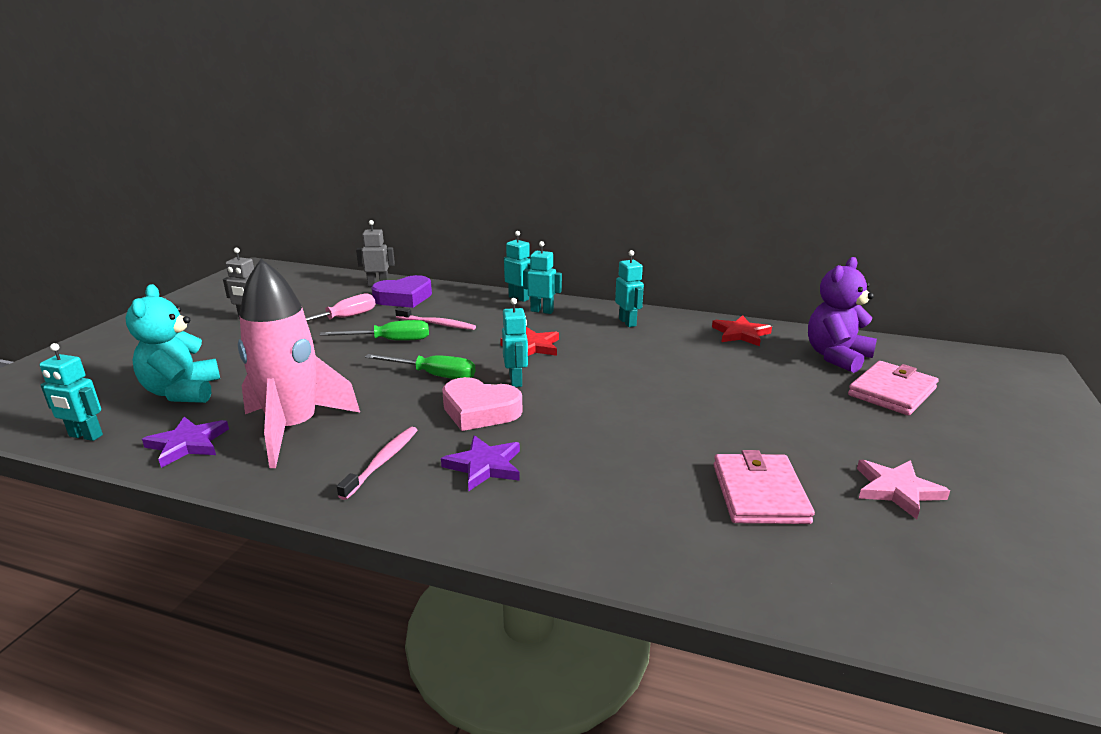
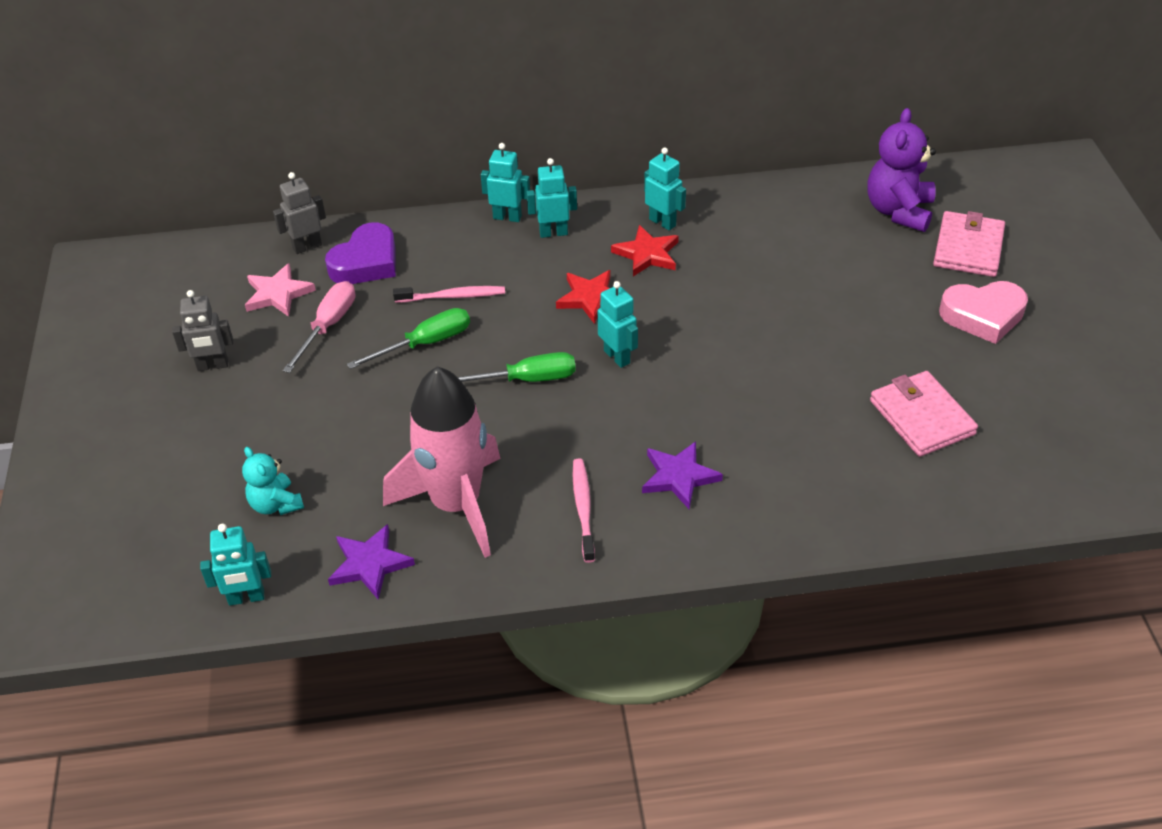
camera: 25 degrees left, 20 degrees up
turquoise teddy bear [125,284,220,403] -> turquoise teddy bear [242,447,304,515], size x0.60
pink heart [442,377,523,431] -> pink heart moved to [939,281,1028,344]
red star [712,315,772,346] -> red star moved to [611,225,679,276]
pink star [857,460,950,519] -> pink star moved to [245,263,316,317]

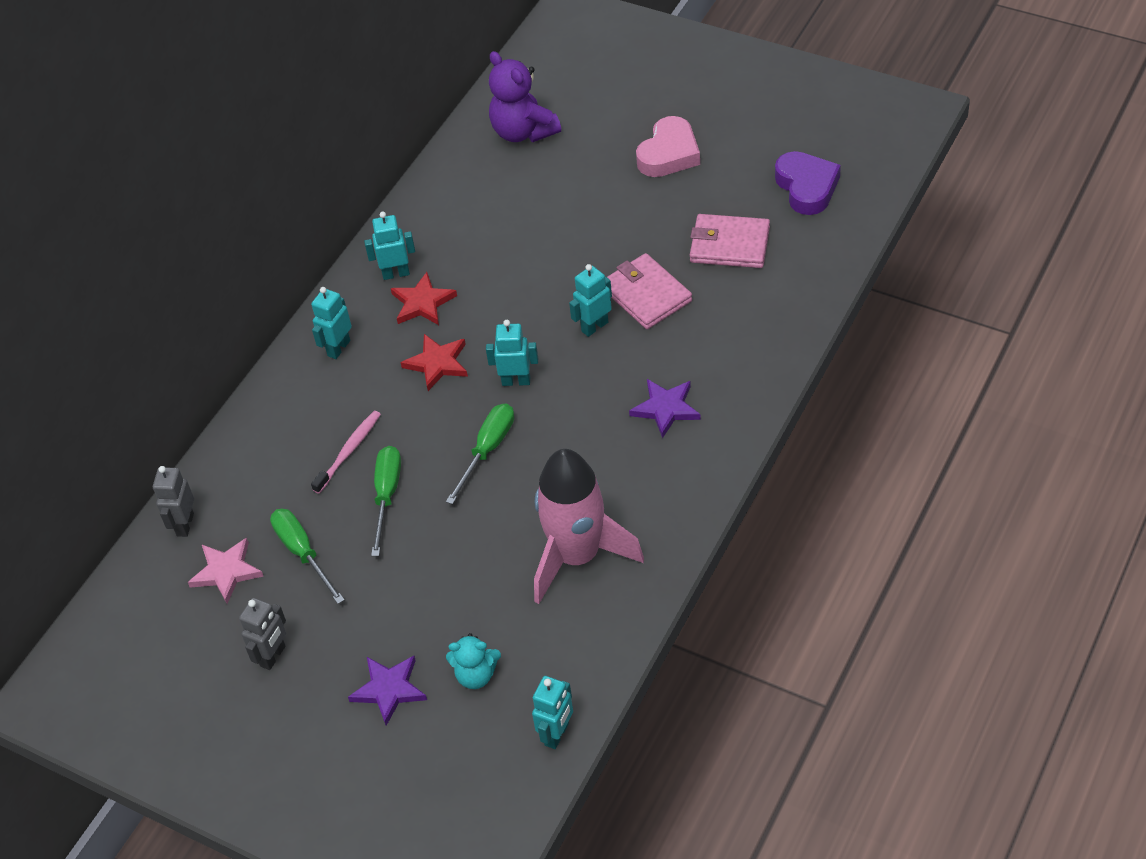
camera: 50 degrees left, 5 degrees up
pink screwdriver [283,281,355,373] -> green screwdriver [270,509,345,604]
purple heart [325,222,396,284] -> purple heart moved to [775,151,841,215]
purple star [328,524,415,599] -> purple star moved to [348,656,427,726]
turquoise robot [481,143,530,222] -> turquoise robot moved to [569,264,612,337]
pink toothbrush [573,458,595,563] -> none
pink wallet [933,211,1005,277] -> pink wallet moved to [607,253,692,329]

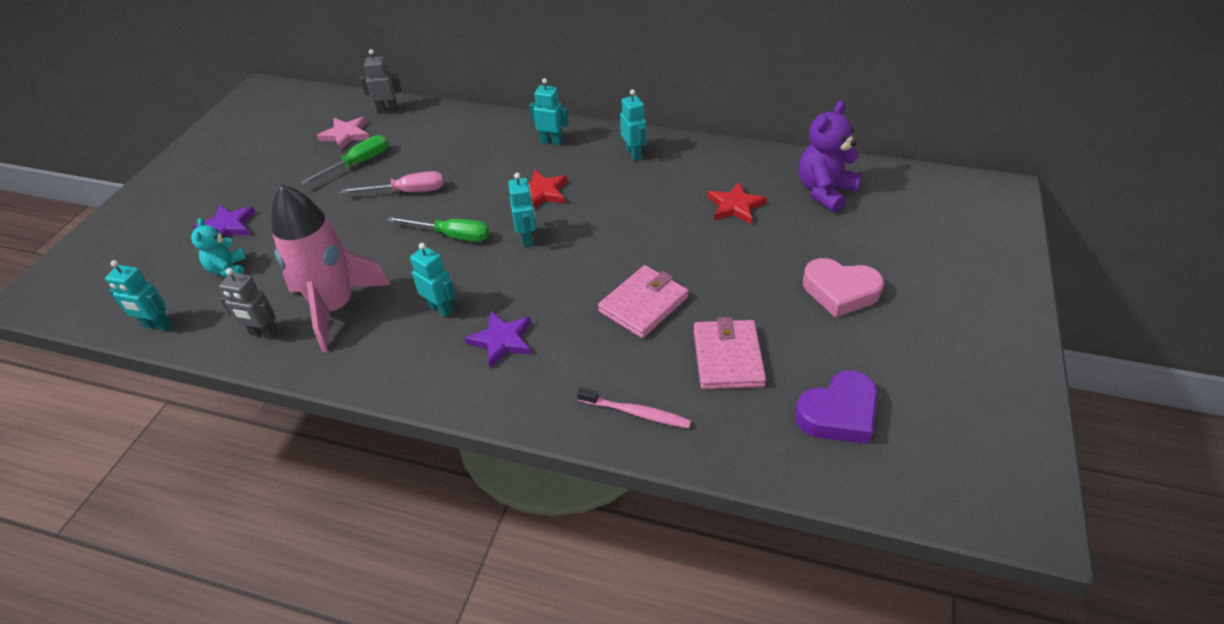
camera: 75 degrees right, 5 degrees down
grey robot [239,598,286,670] -> grey robot moved to [219,268,278,339]
pink toothbrush [311,411,381,494] -> pink toothbrush moved to [577,387,691,428]
green screwdriver [371,446,401,556] -> pink screwdriver [341,171,444,194]
red star [390,272,457,325] -> red star moved to [707,182,767,224]
turquoise robot [569,264,612,337] -> turquoise robot moved to [410,243,456,317]

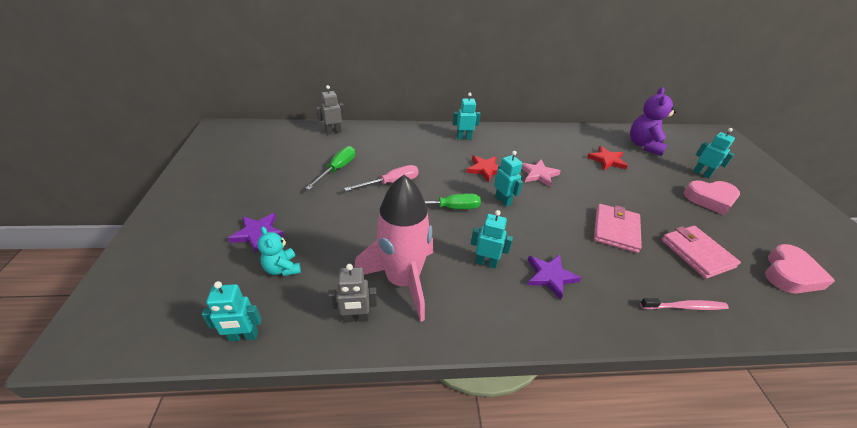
camera: 25 degrees left, 5 degrees down
pink star [317,117,370,151] -> pink star moved to [521,160,561,187]
turquoise robot [620,89,646,161] -> turquoise robot moved to [693,128,735,178]
purple heart [795,370,878,444] -> pink heart [765,244,835,293]

